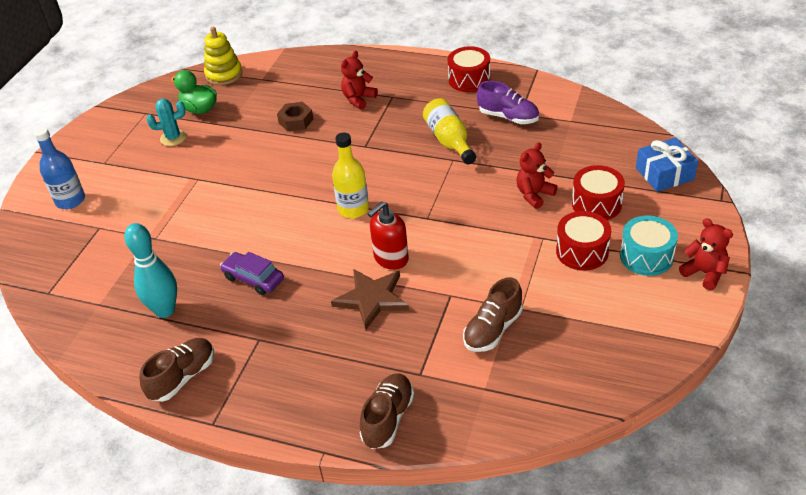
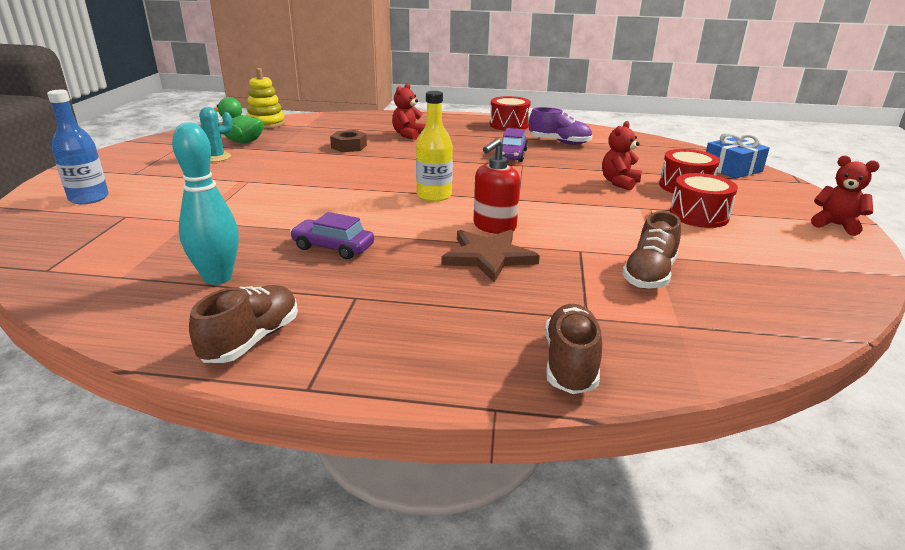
camera: 15 degrees left, 15 degrees down
yellow bottle [423,98,476,164] -> purple car [502,128,528,162]
turquoise drum [620,216,678,276] -> none

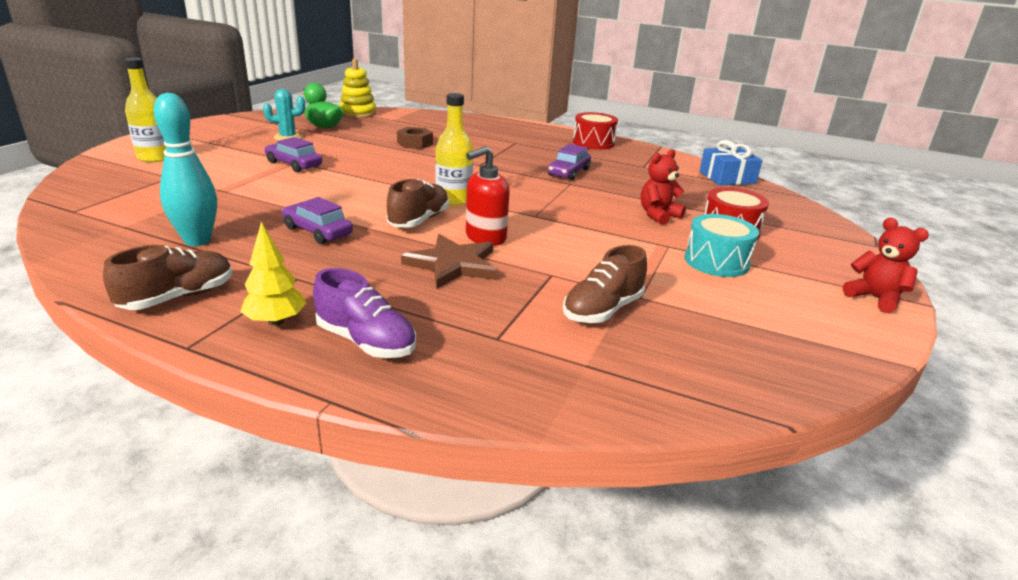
camera: 15 degrees right, 0 degrees up
blue bottle [47,90,109,204] -> yellow bottle [124,57,166,163]
red teddy bear [392,83,426,140] -> none
purple shoe [529,107,592,145] -> purple shoe moved to [313,268,416,358]
brown shoe [545,304,602,394] -> brown shoe moved to [387,179,449,228]
red drum [670,173,738,228] -> turquoise drum [685,214,759,277]
blue gift [706,132,770,179] -> blue gift moved to [699,140,762,185]
none -> yellow tree [240,222,306,326]
none -> purple car [265,137,322,172]

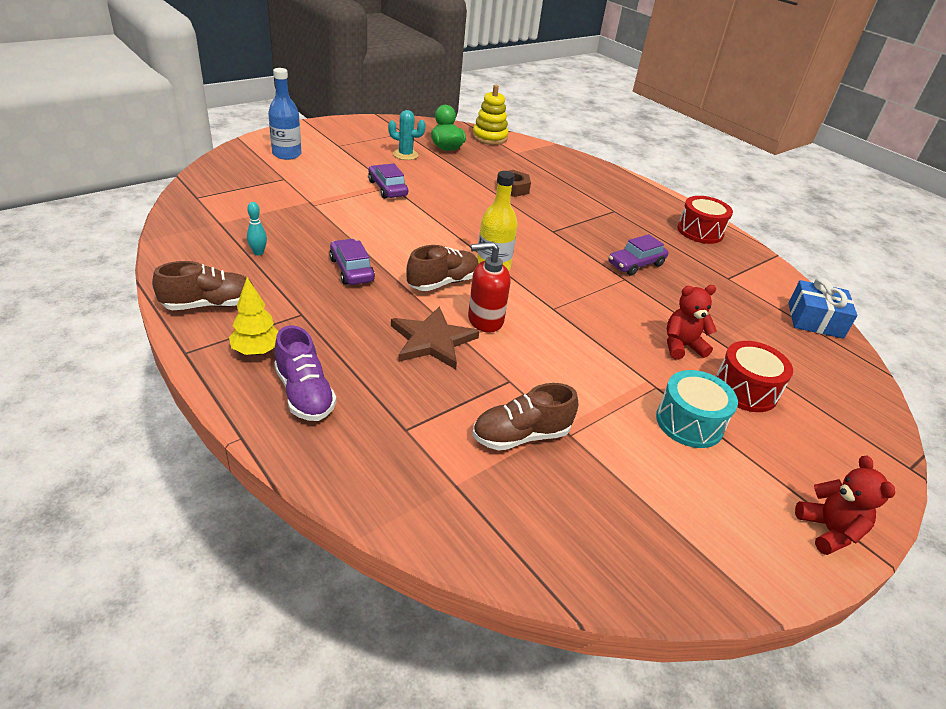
camera: 25 degrees right, 10 degrees up
yellow bottle [124,57,166,163] -> blue bottle [268,68,301,160]
turquoise bowling pin [154,93,217,246] -> turquoise bowling pin [247,202,267,255], size x0.46

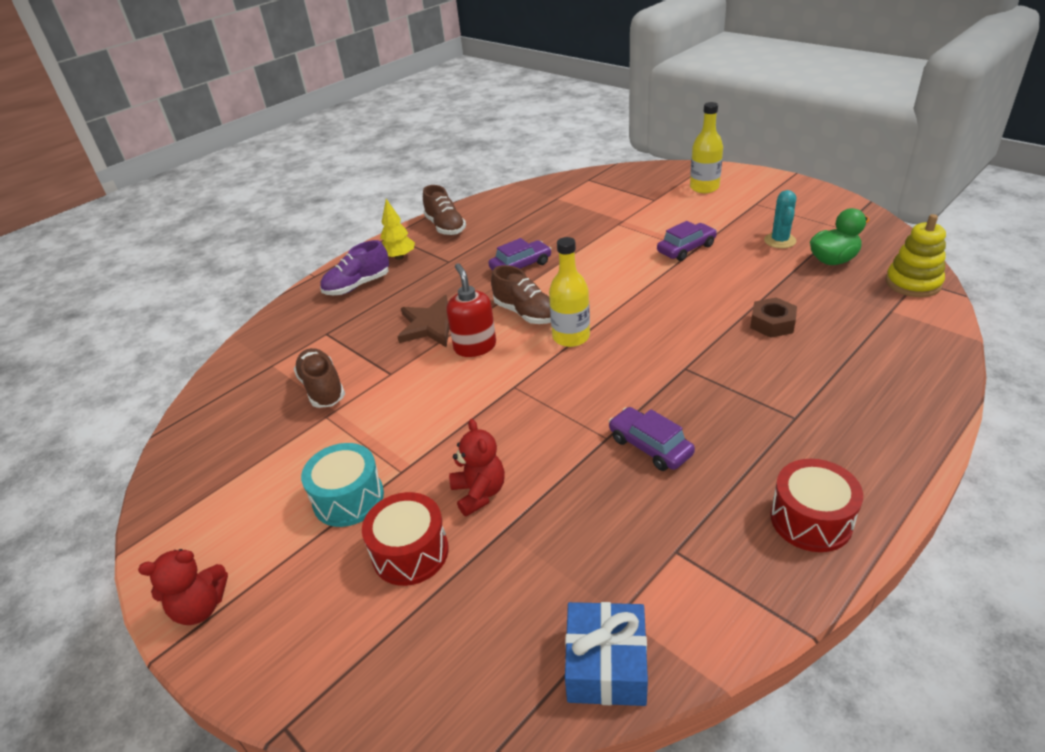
camera: 90 degrees right, 0 degrees up
turquoise bowling pin [247,202,267,255] -> none
blue bottle [268,68,301,160] -> yellow bottle [690,102,723,193]

